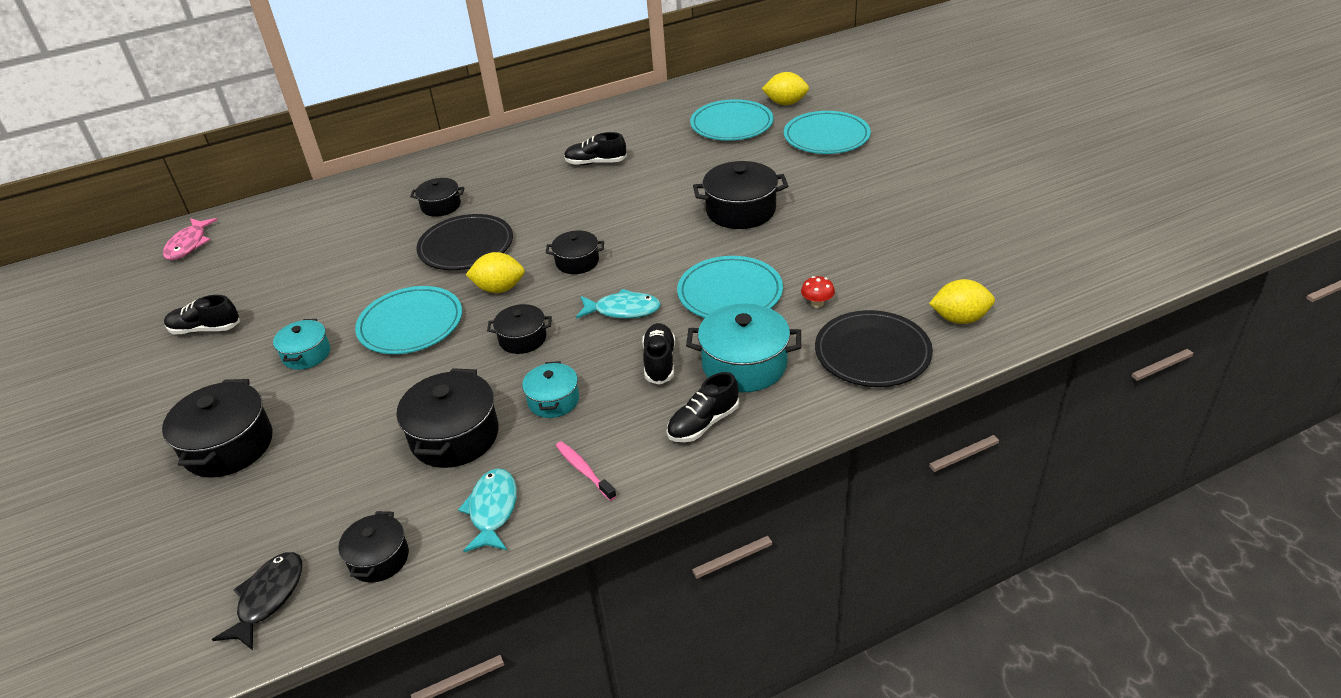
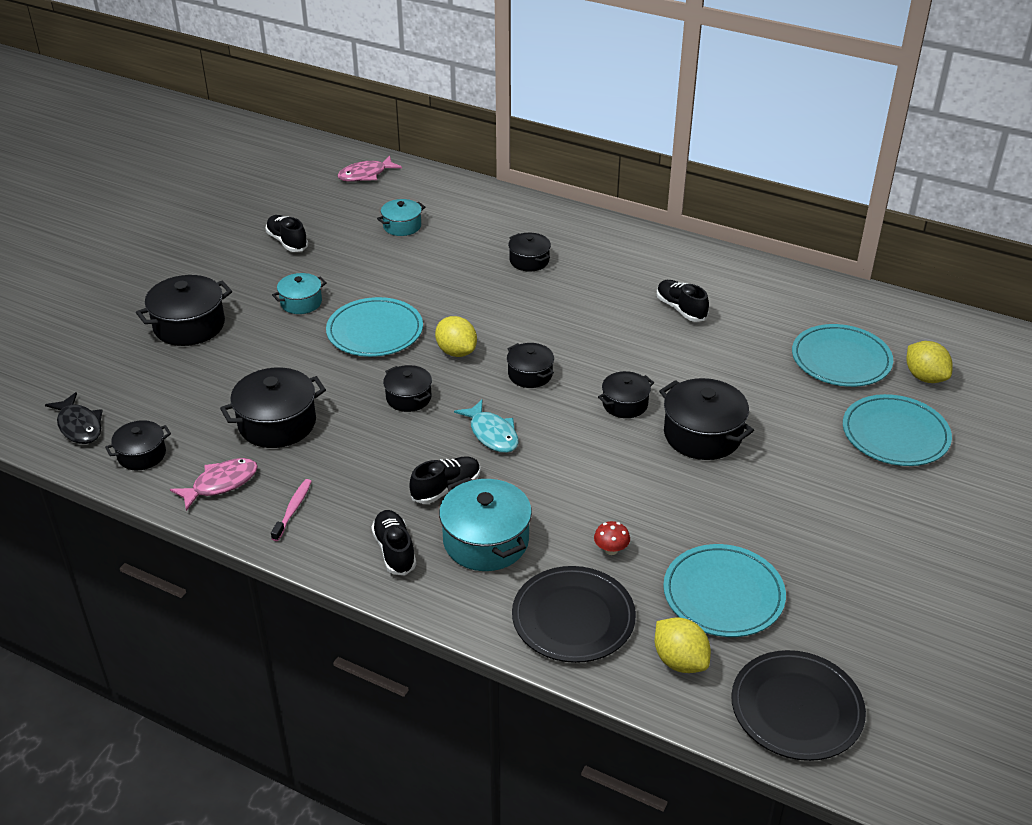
camera: 50 degrees right, 0 degrees up
black fish [212,552,302,650] -> black fish turned 75 degrees clockwise [45,392,103,444]
black plate [416,214,513,270] -> black plate moved to [731,650,866,761]
turquoise fish [458,468,517,552] -> pink fish [170,458,258,511]
turquoise pot [522,361,579,418] -> turquoise pot moved to [377,199,425,236]
black shoe [667,372,739,442] -> black shoe turned 60 degrees clockwise [371,510,416,575]
turquoise plate [677,256,783,318] -> turquoise plate moved to [663,544,786,637]
none -> black pot [598,371,654,418]

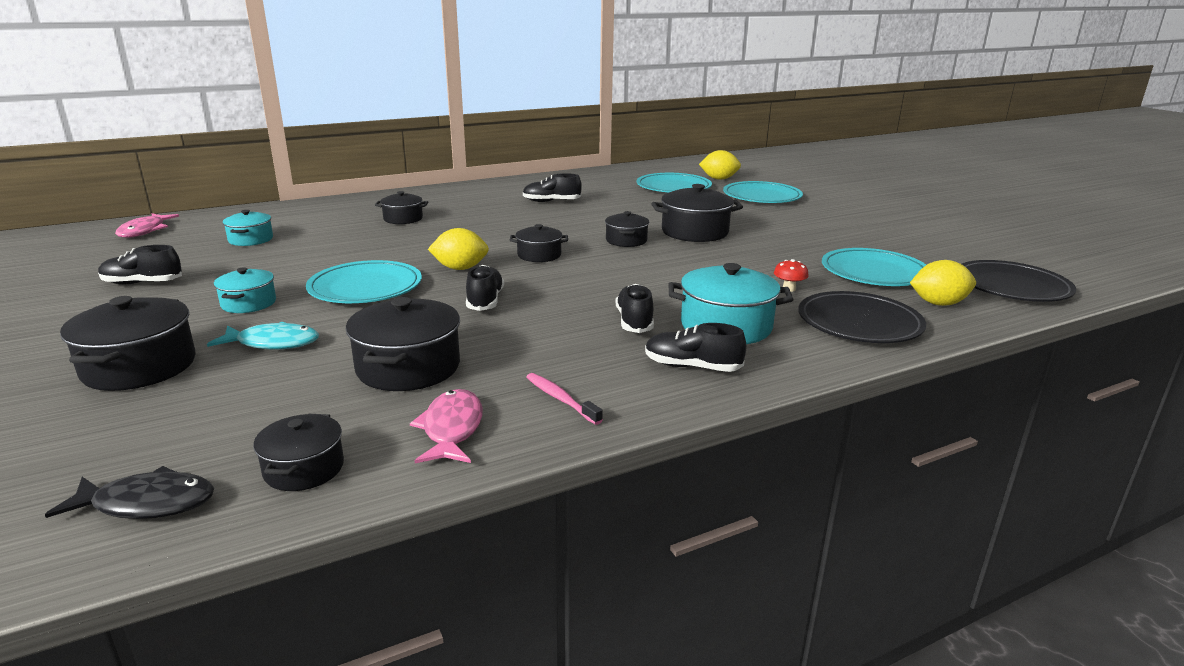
camera: 55 degrees left, 15 degrees down
black pot [383,365,432,412] -> black shoe [466,265,504,311]
turquoise fish [454,400,519,453] -> turquoise fish moved to [207,322,319,349]

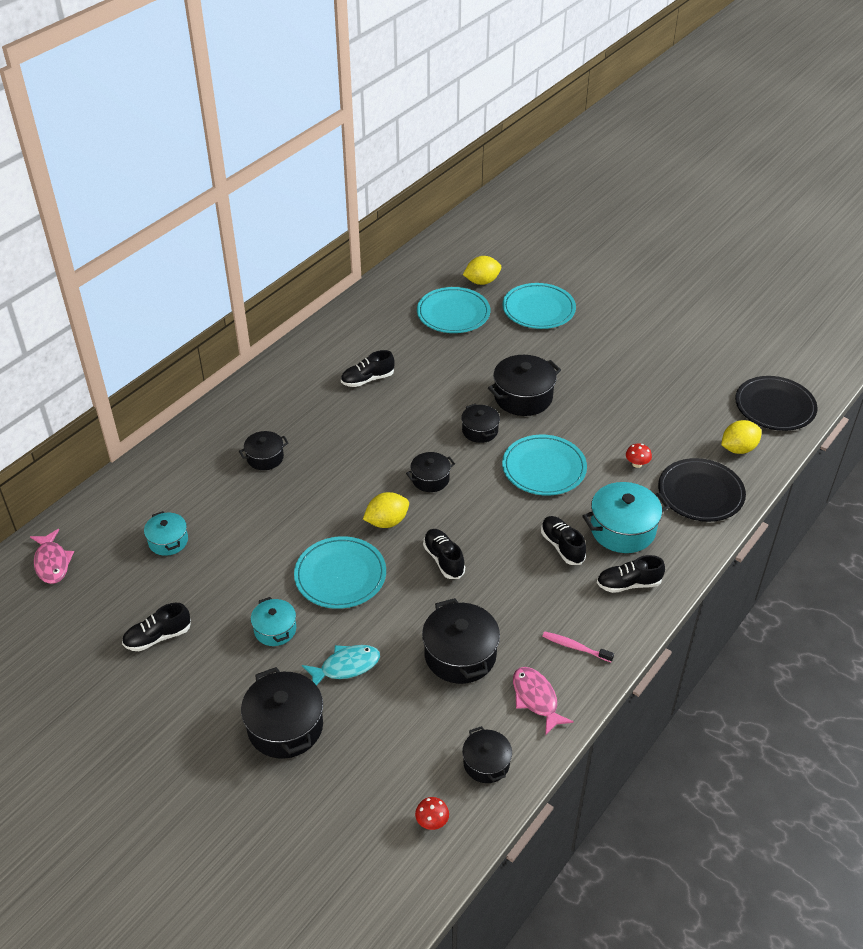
camera: 25 degrees left, 20 degrees up
black fish [45,466,214,519] -> red mushroom [415,797,449,830]
turquoise plate [822,248,926,286] -> turquoise plate moved to [502,435,587,496]

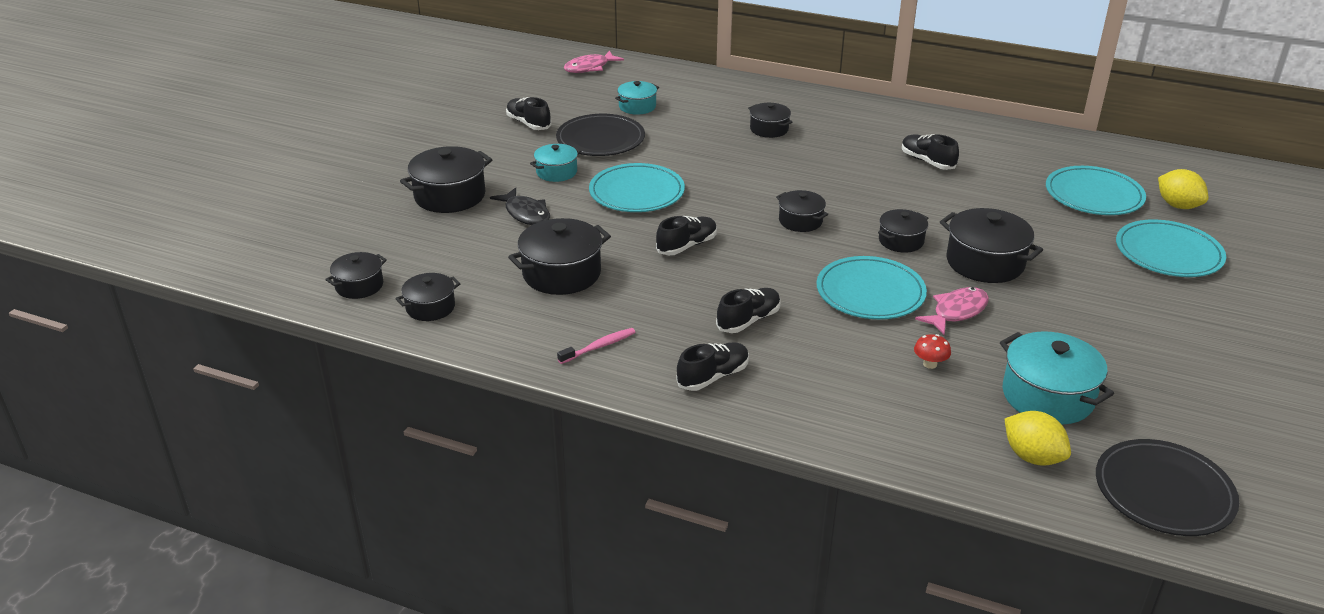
camera: 75 degrees right, 10 degrees down
turquoise fish [302,645,380,685] -> black fish [490,187,550,225]
yellow lemon [363,492,409,528] -> none
red mushroom [415,797,449,830] -> black pot [325,252,387,299]
pink fish [513,667,574,736] -> pink fish moved to [915,287,989,335]
pink toothbrush [542,631,614,662] -> pink toothbrush turned 45 degrees clockwise [557,328,636,364]
turquoise pot [583,482,669,553] -> turquoise pot moved to [1000,331,1114,425]
black shoe [597,555,665,593] -> black shoe turned 75 degrees clockwise [676,342,749,391]
black plate [658,458,746,522] -> black plate moved to [556,114,645,156]

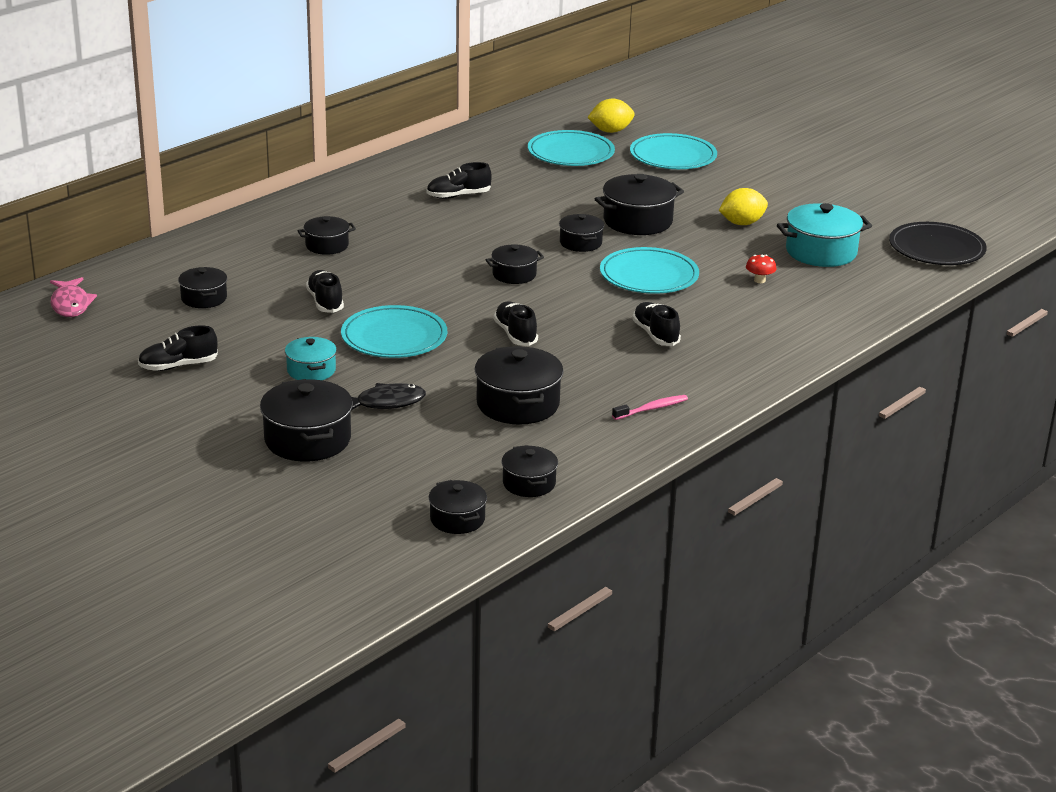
camera: 70 degrees left, 5 degrees down
black plate [556,114,645,156] -> none
pink toothbrush [557,328,636,364] -> pink toothbrush turned 75 degrees clockwise [612,395,688,420]
turquoise pot [615,81,659,115] -> black pot [178,267,227,308]
black shoe [676,342,749,391] -> black shoe moved to [306,270,344,313]
pink fish [915,287,989,335] -> none
yellow lemon [1005,411,1071,466] -> yellow lemon moved to [719,188,768,225]

